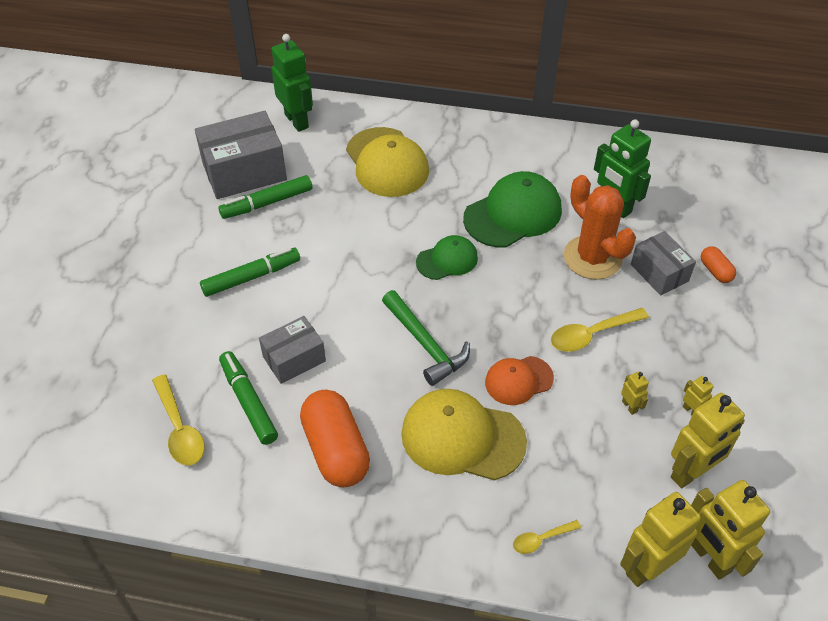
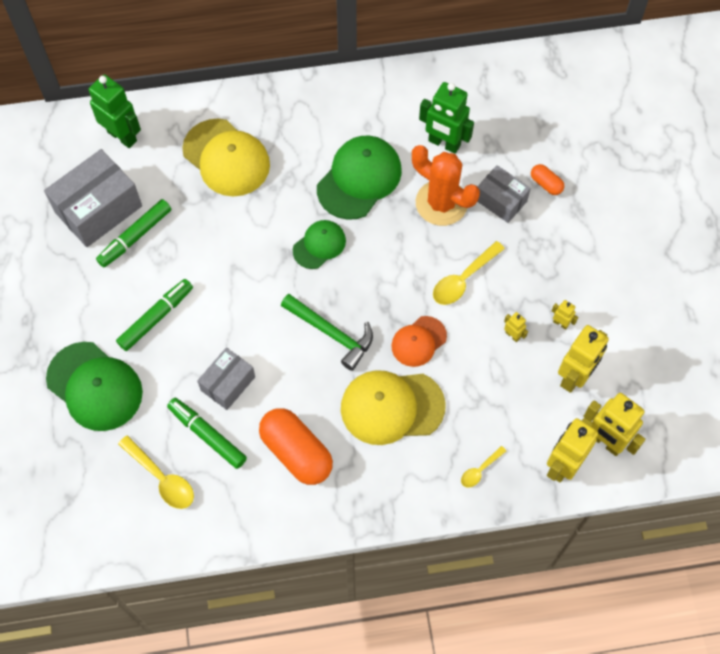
camera: 20 degrees left, 15 degrees up
none -> green cap [46,342,143,431]

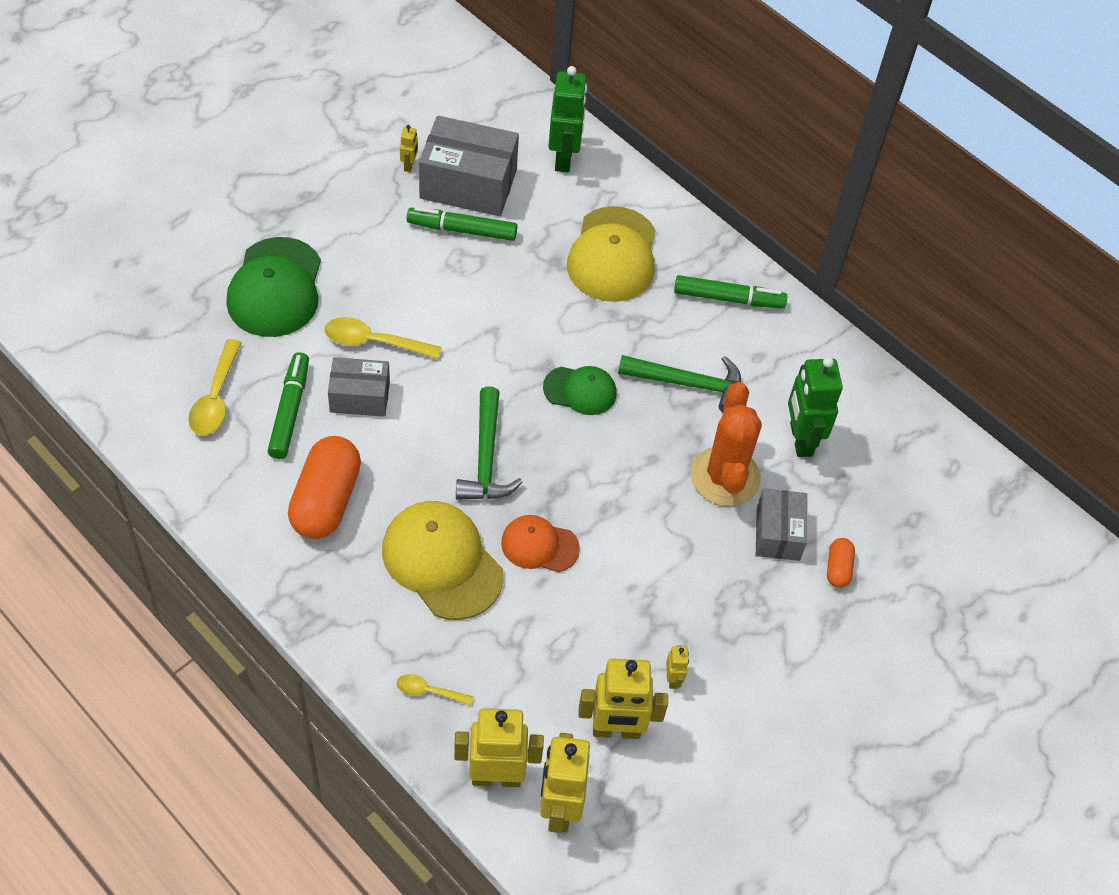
camera: 50 degrees right, 10 degrees down
green marker [116,279,193,351] -> green marker moved to [674,275,787,308]
green cap [317,136,402,220] -> green hammer [618,355,741,412]
yellow spoon [433,241,505,305] -> yellow spoon moved to [324,317,442,359]
yellow robot [504,312,528,342] -> yellow robot moved to [400,125,418,172]

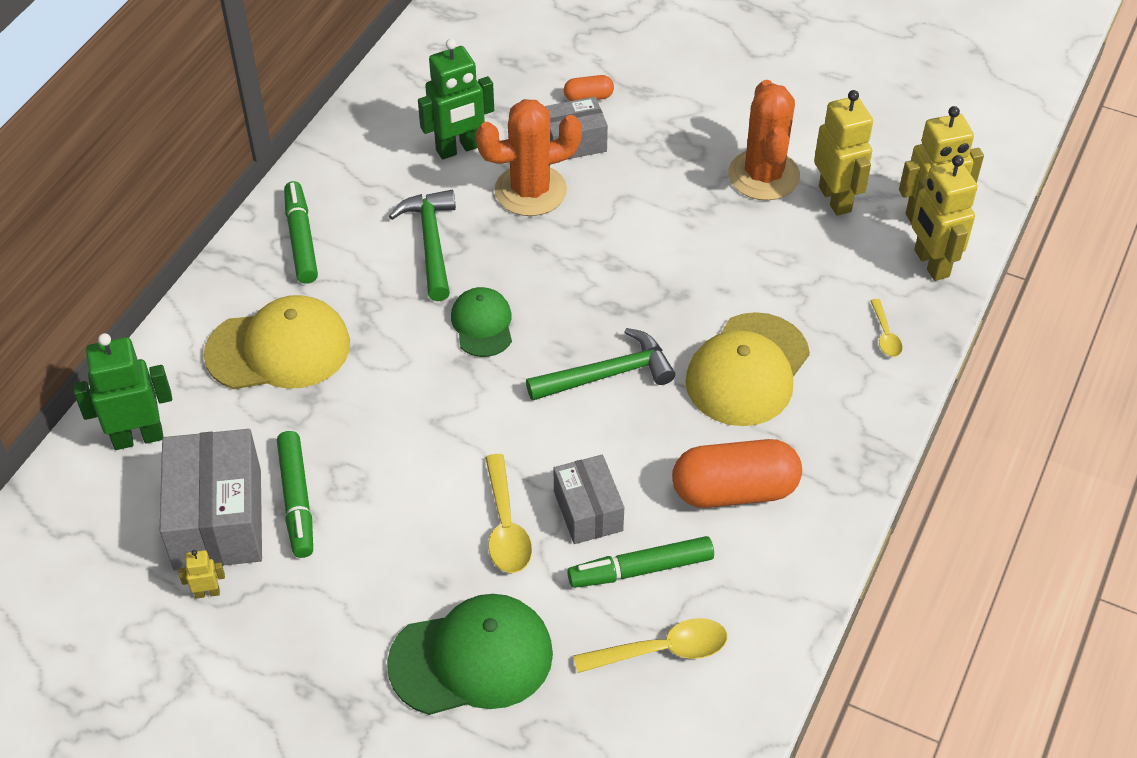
camera: 105 degrees left, 5 degrees down
orange cap [501,515,580,572] -> none
yellow robot [666,645,689,689] -> orange cactus [728,80,800,200]

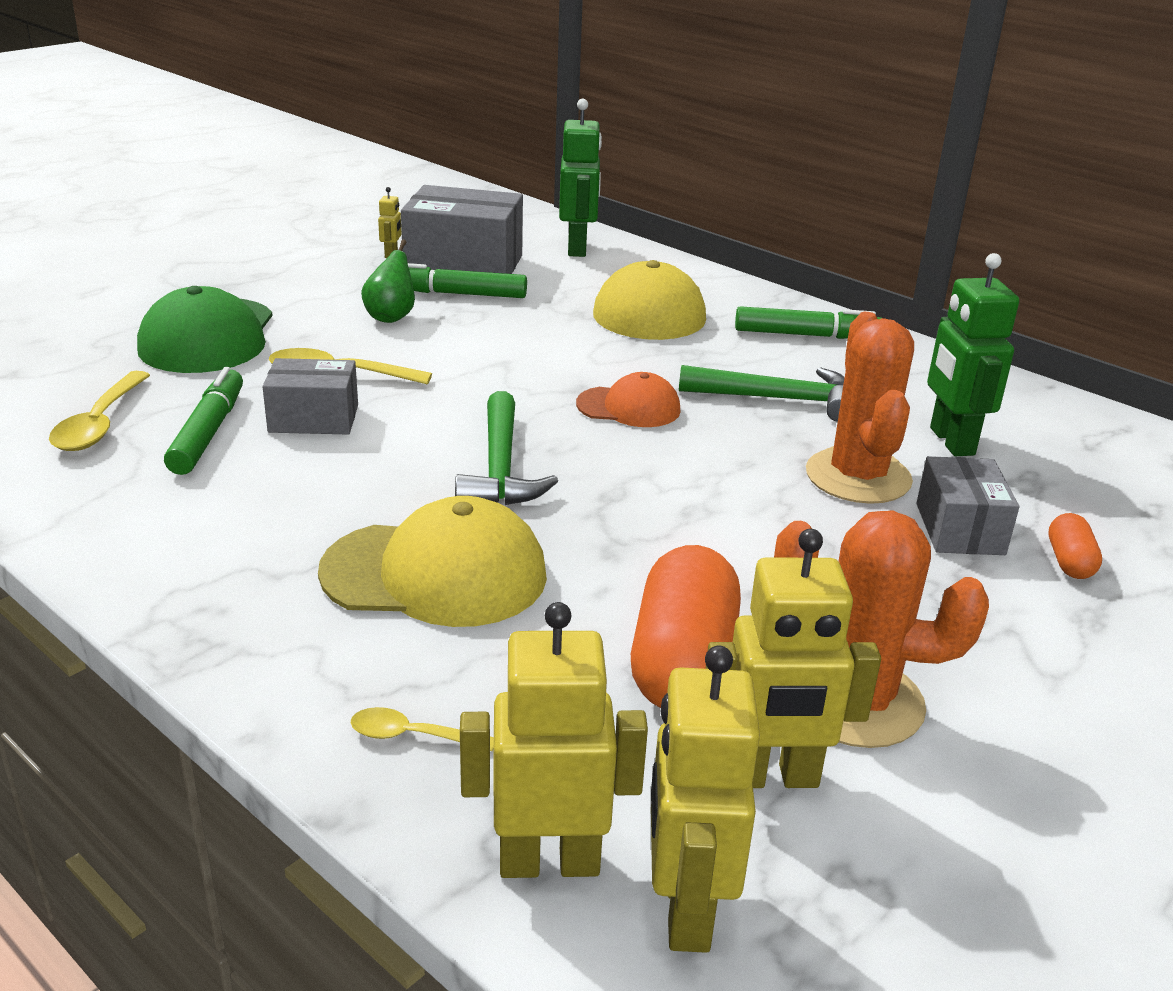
camera: 105 degrees right, 20 degrees down
green cap [451,287,512,357] -> orange cap [576,372,681,427]
orange capsule [672,439,802,508] -> orange capsule moved to [631,545,741,708]
yellow cap [685,312,810,426] -> yellow cap turned 135 degrees clockwise [318,496,547,627]
none -> green pear [361,239,415,323]

